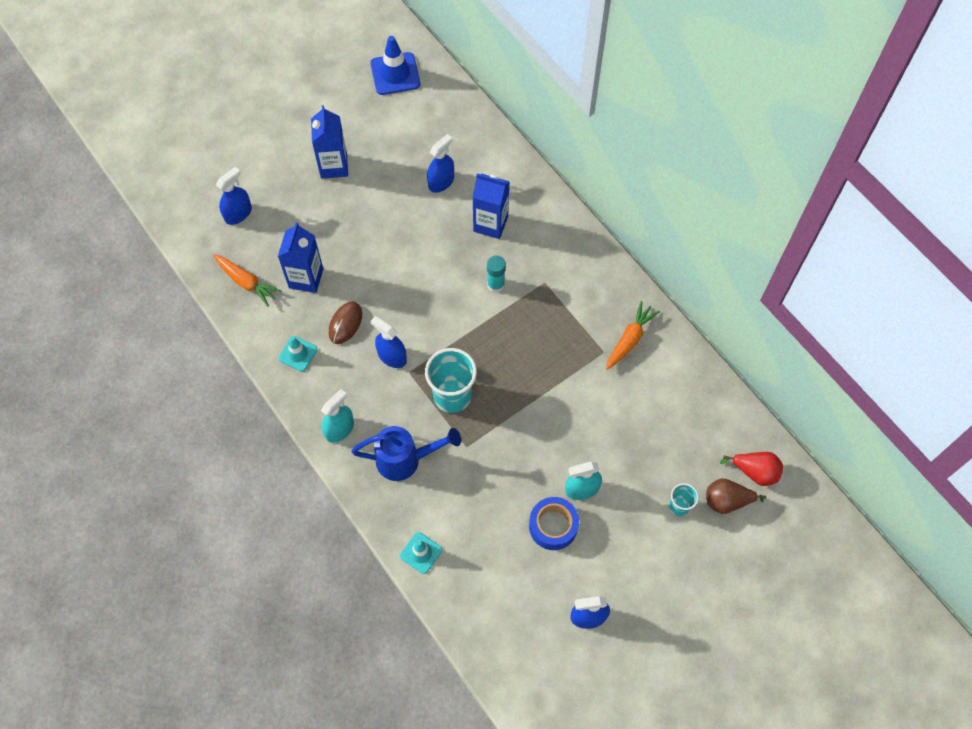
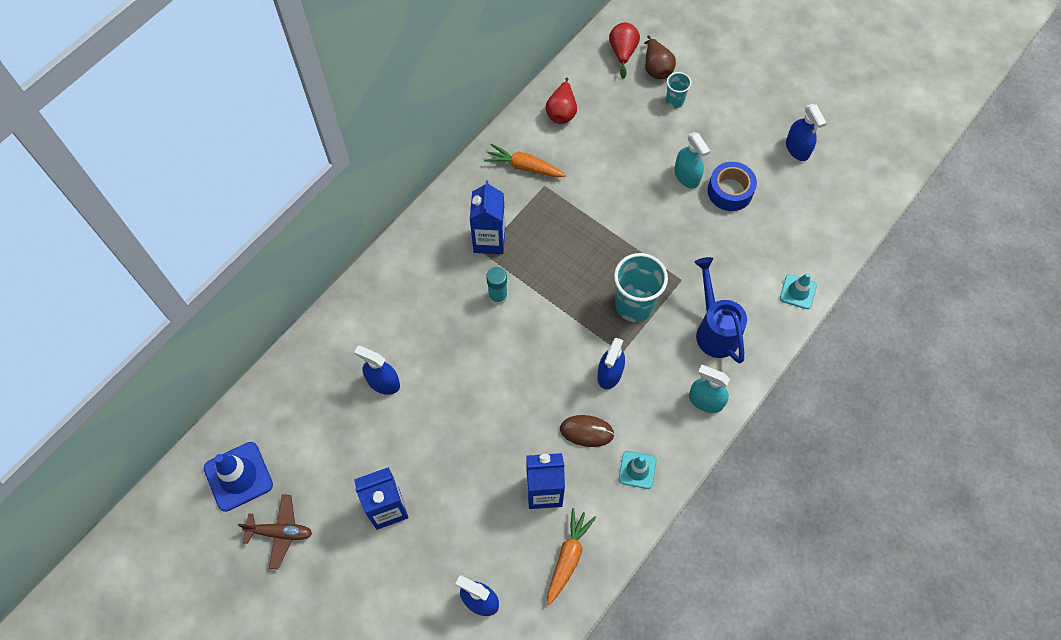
camera: 105 degrees left, 0 degrees up
blue carton [472,173,510,239] -> blue carton moved to [470,181,505,254]
none -> brown plane [238,494,312,569]
none -> red pear [545,77,577,124]

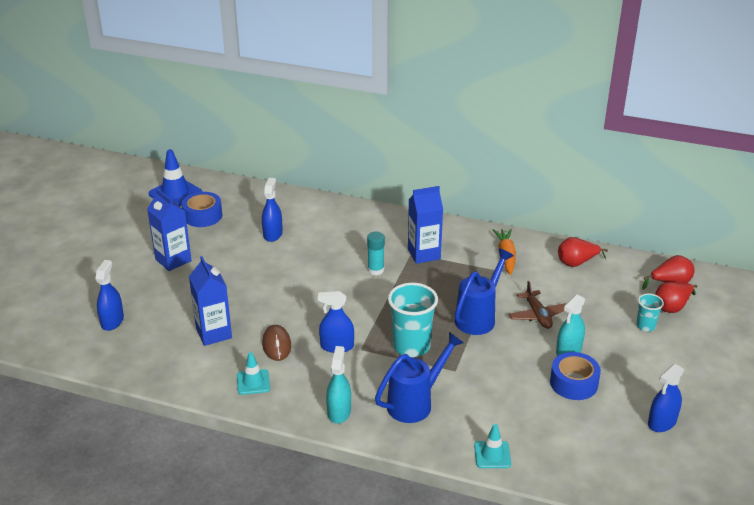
camera: 70 degrees right, 30 degrees down
brown plane [238,494,312,569] -> brown plane moved to [509,281,566,329]
orange carrot [547,508,596,605] -> none
brown pear [644,35,676,79] -> red pear [655,282,697,313]
none -> blue tape [182,192,222,227]
none -> blue watering can [455,248,514,335]

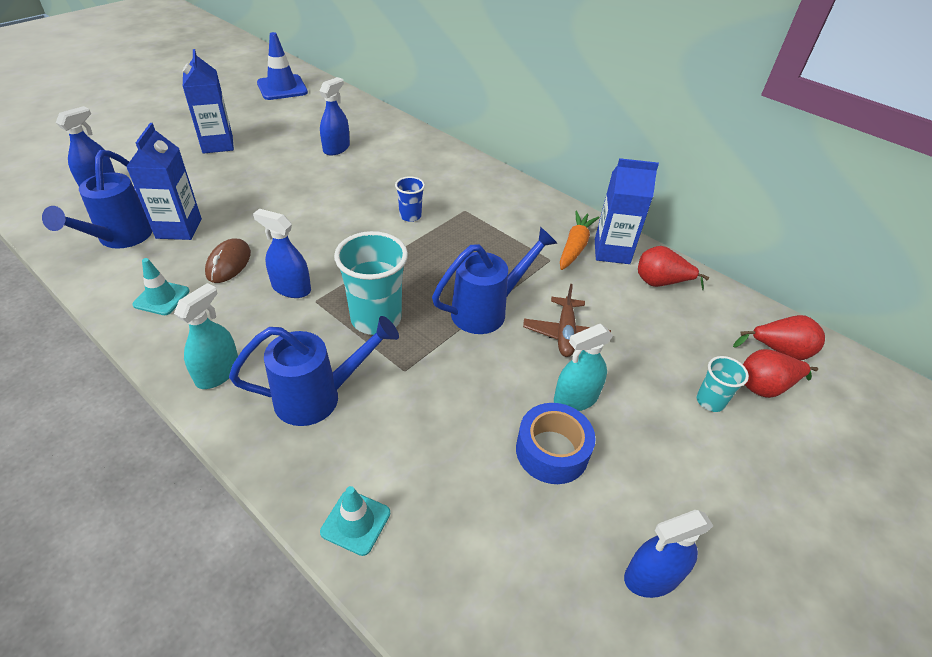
camera: 20 degrees right, 10 degrees up
blue tape [182,192,222,227] -> none
turquoise glue stick [367,232,385,275] -> blue cup [395,176,425,222]
blue carton [408,186,443,264] -> blue carton moved to [595,158,659,264]
none -> blue watering can [42,150,152,248]

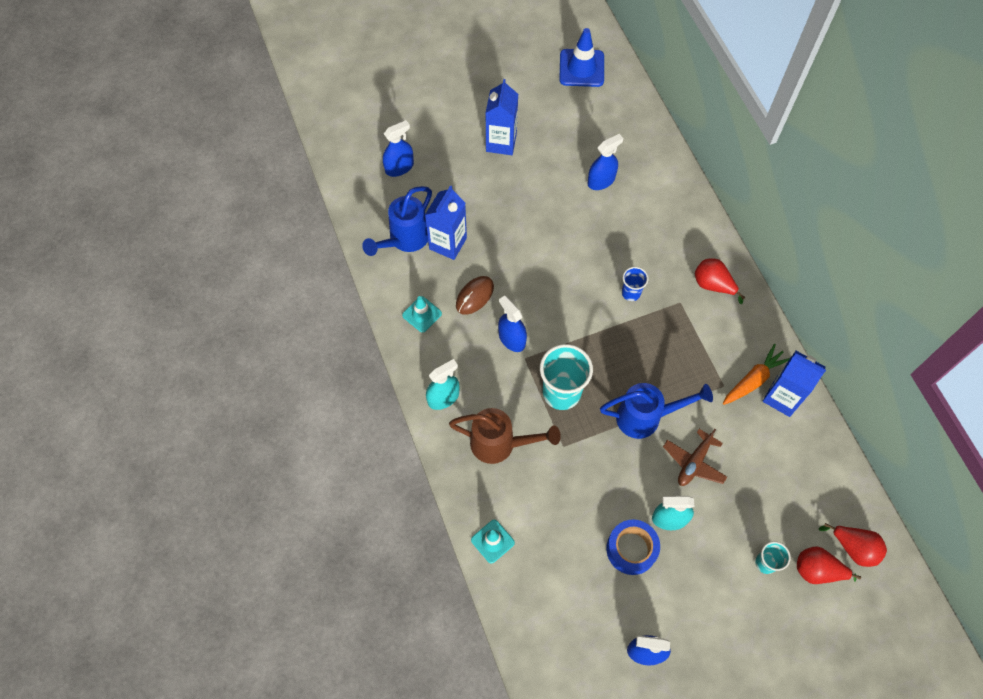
camera: 30 degrees right, 20 degrees up
blue watering can [229,316,399,426] -> brown watering can [449,408,561,464]
red pear [638,246,709,290] -> red pear moved to [695,258,745,304]

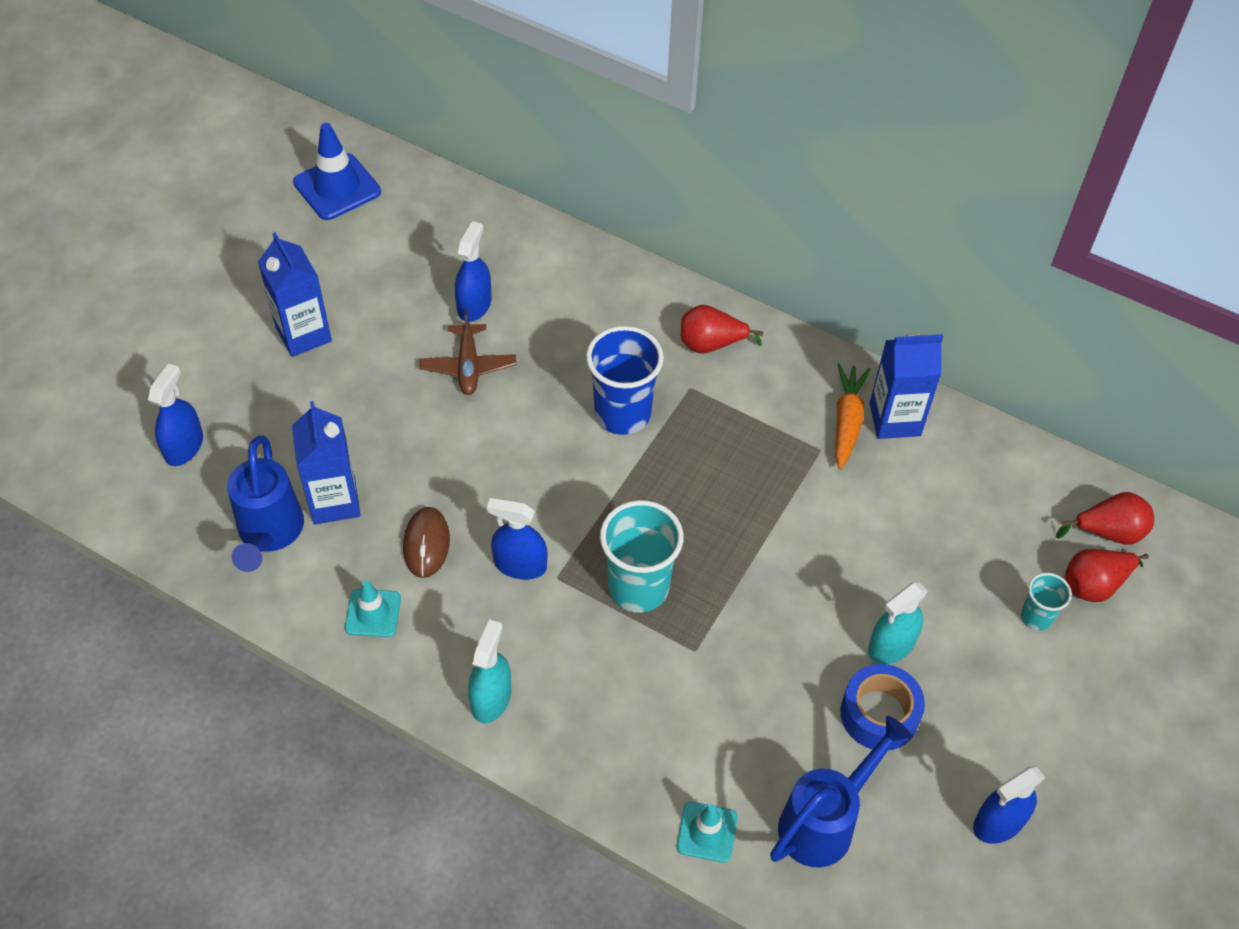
camera: 40 degrees left, 10 degrees down
brown watering can [449,408,561,464] -> none
blue watering can [600,383,713,439] -> blue watering can moved to [770,716,912,867]
blue cup [622,267,649,301] -> blue cup [586,326,664,435], size x1.90
brown plane [663,429,727,486] -> brown plane moved to [420,309,516,395]

